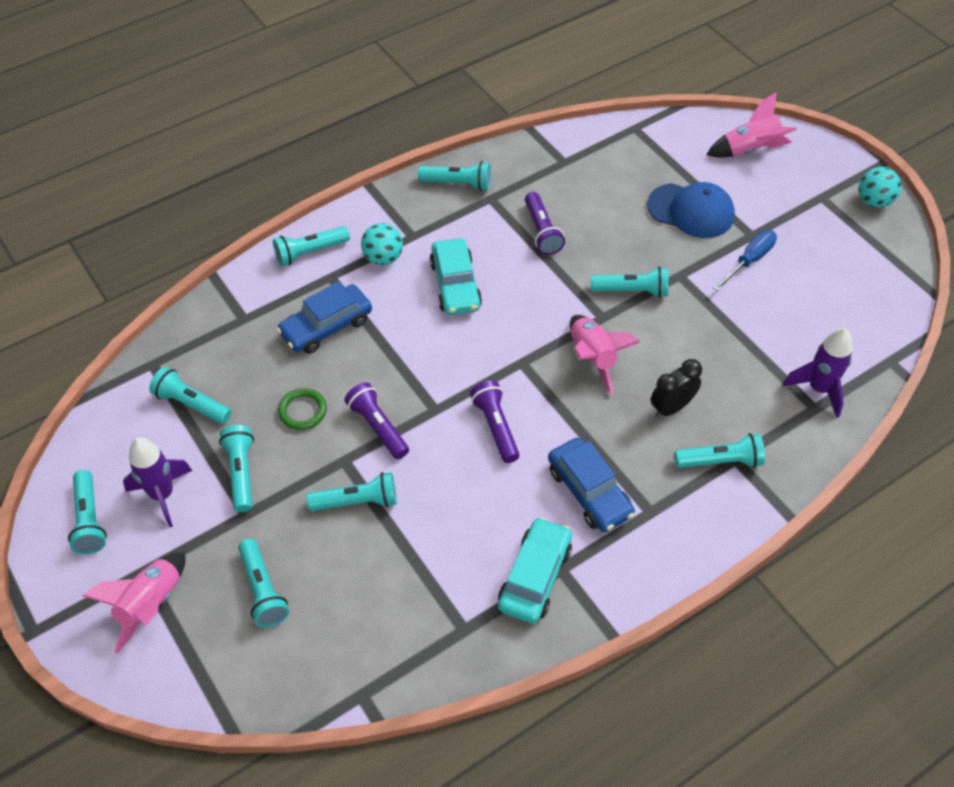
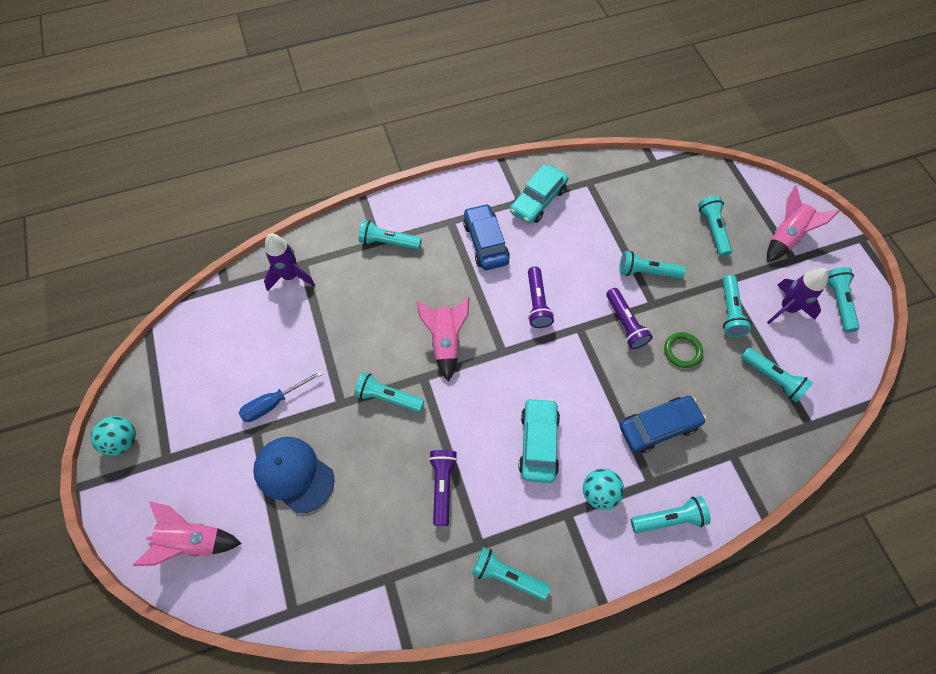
camera: 165 degrees left, 10 degrees up
black clock [651,359,702,418] -> none

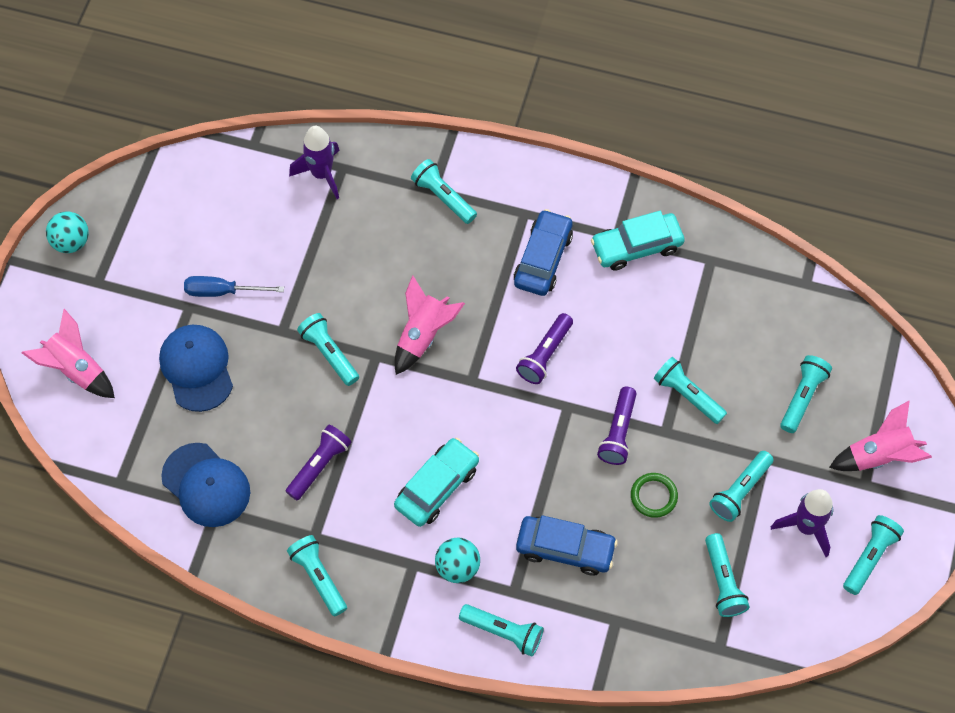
camera: 35 degrees right, 0 degrees up
none -> blue cap [161,443,250,527]

